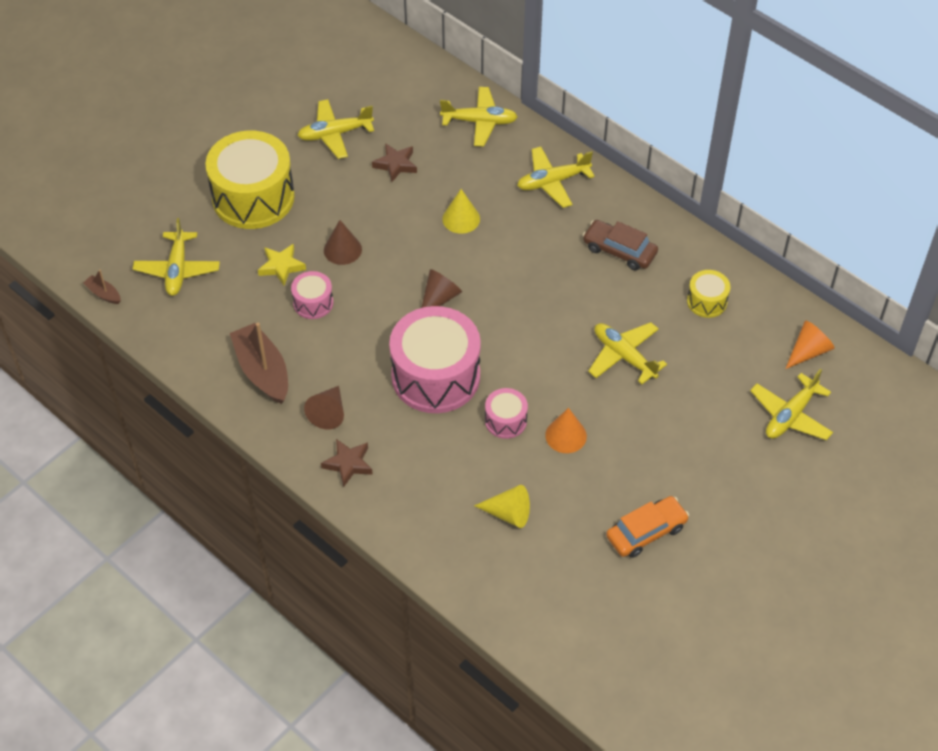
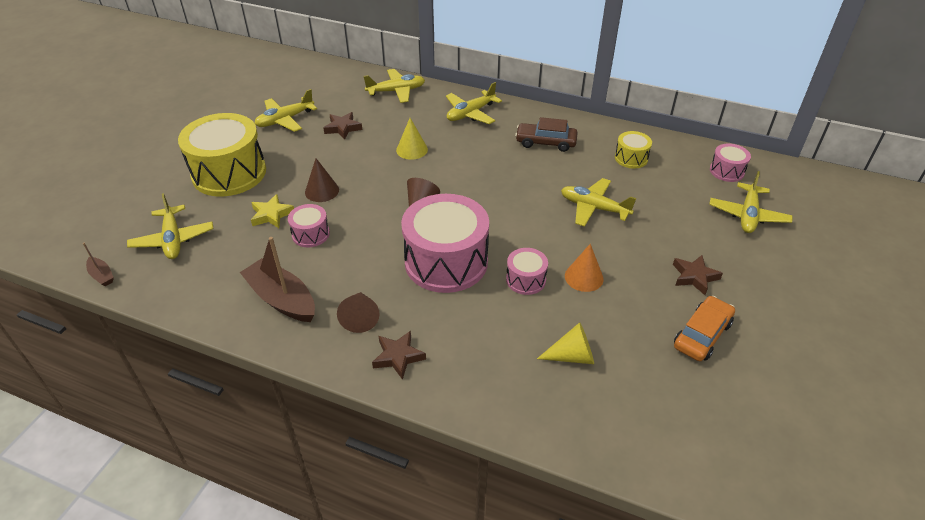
camera: 20 degrees left, 10 degrees down
brown boat [83,270,121,304] -> brown boat turned 150 degrees counterclockwise [83,243,114,286]
orange cone [785,321,834,369] -> pink drum [710,144,751,182]
none -> brown star [673,255,723,295]

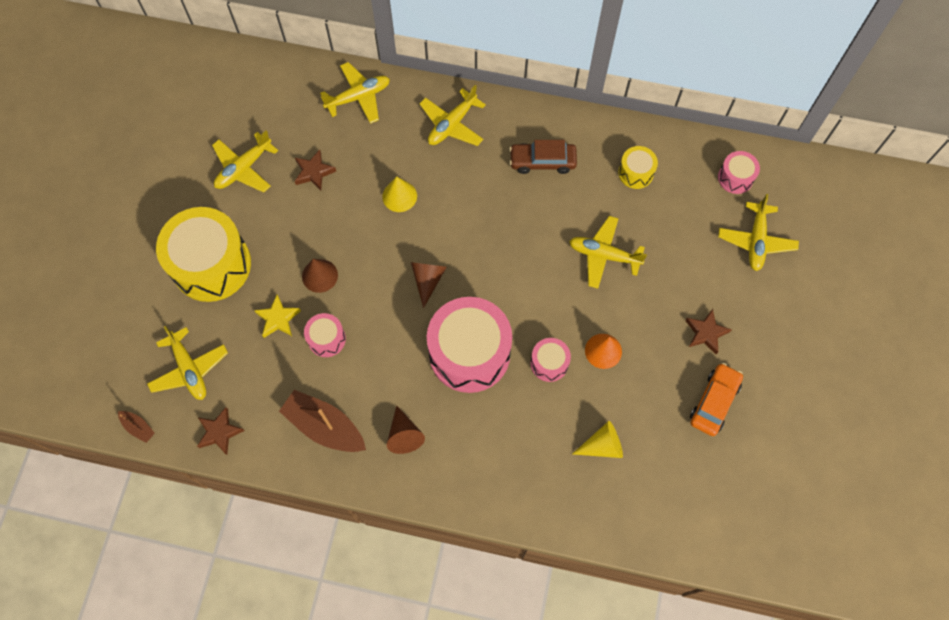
camera: 10 degrees left, 25 degrees up
brown star [372,331,426,380] -> brown star moved to [197,407,244,455]

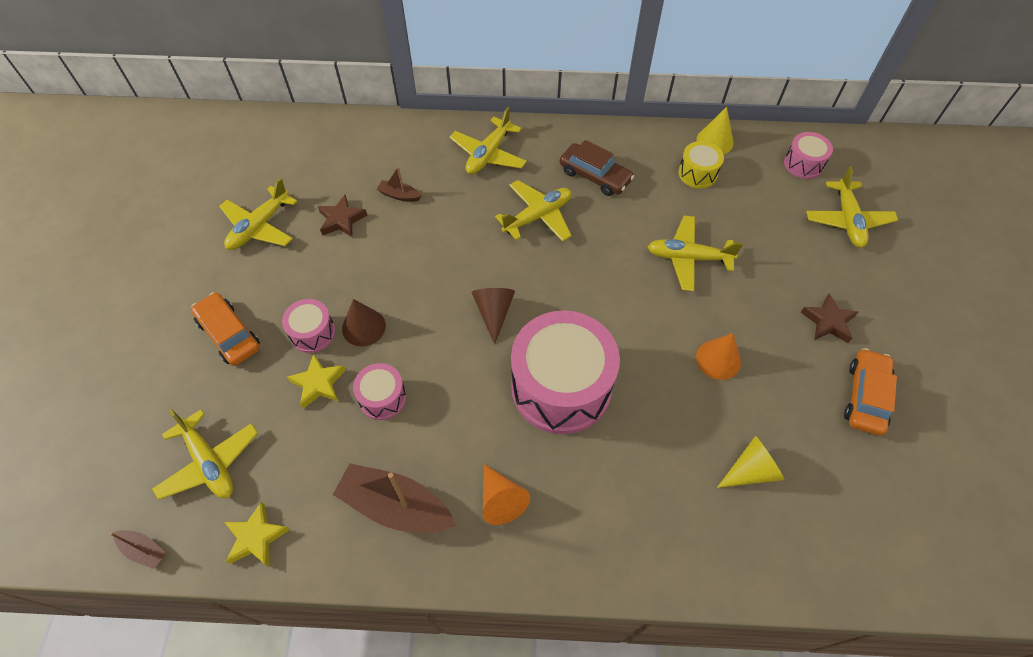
camera: 10 degrees left, 10 degrees down
yellow drum [156,207,251,302] -> orange car [191,292,260,366]
brown star [197,407,244,455] -> yellow star [224,502,290,567]
yellow plane [320,62,390,124] -> yellow plane moved to [495,180,572,242]
yellow cone [382,176,417,212] -> yellow cone moved to [697,107,734,154]
brown cone [387,405,425,454] -> orange cone [483,464,530,525]
brown car [510,140,577,174] -> brown car turned 135 degrees counterclockwise [560,140,634,196]
pink drum [530,338,571,382] -> pink drum moved to [282,299,336,353]
none -> brown boat [377,167,421,202]

